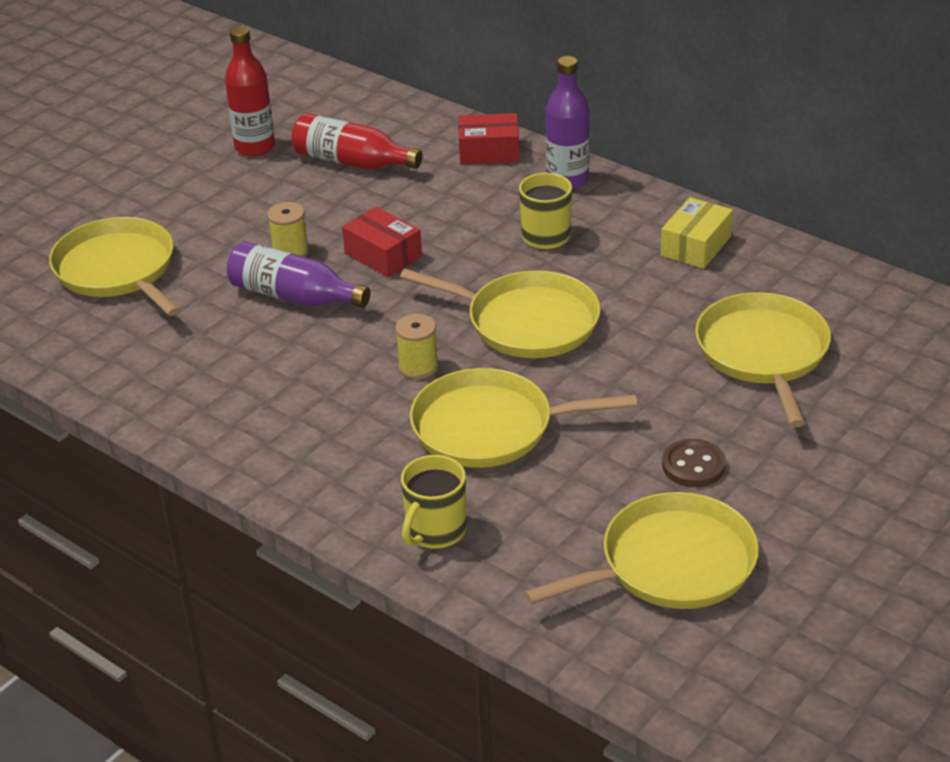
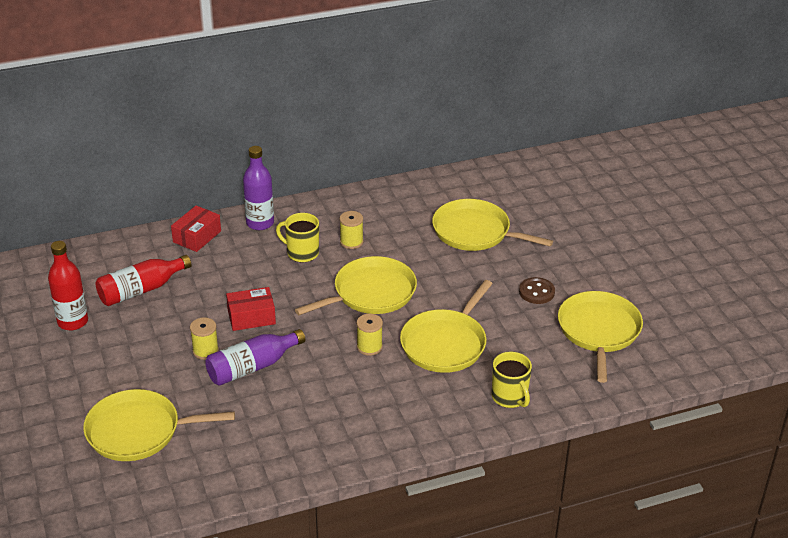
camera: 60 degrees left, 0 degrees up
yellow box [661,197,733,269] -> none
none -> yellow spool [340,211,363,249]

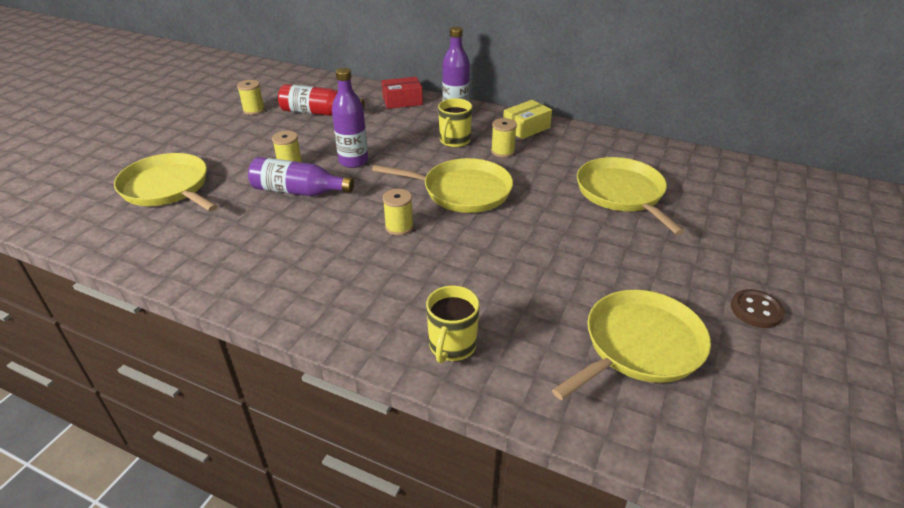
camera: 45 degrees right, 0 degrees up
red bottle [48,241,88,330] -> yellow spool [237,80,265,115]
red box [226,287,276,331] -> purple bottle [332,68,368,168]
yellow mug [276,213,319,262] -> yellow mug turned 135 degrees counterclockwise [438,98,472,148]
yellow pan [400,280,493,373] -> none
brown button [519,277,555,304] -> brown button moved to [731,289,785,328]
none -> yellow box [503,100,552,139]

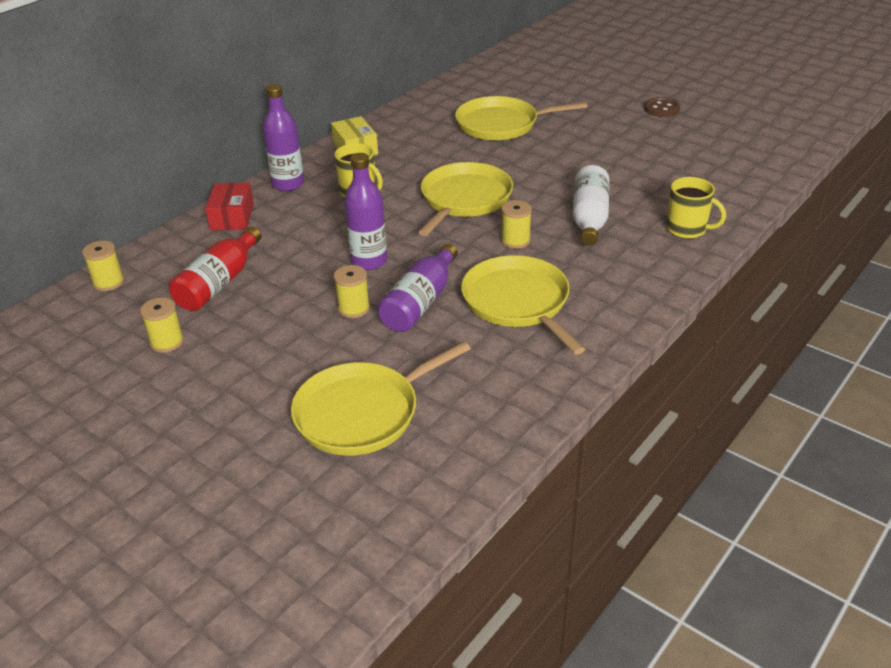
camera: 75 degrees left, 0 degrees up
yellow spool [491,118,517,158] -> yellow spool moved to [82,241,124,291]
yellow pan [552,290,711,400] -> yellow pan moved to [461,255,585,354]
none -> white bottle [573,165,610,246]

